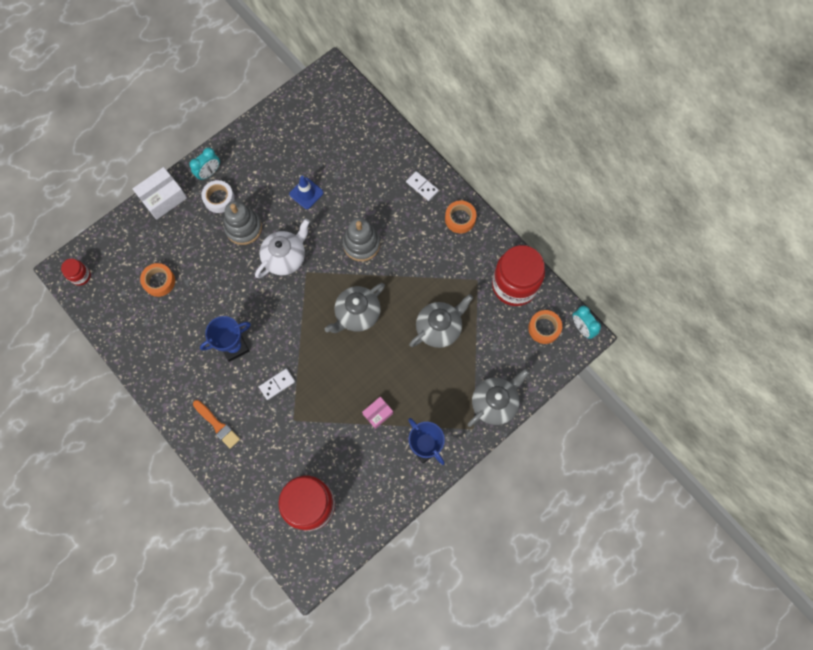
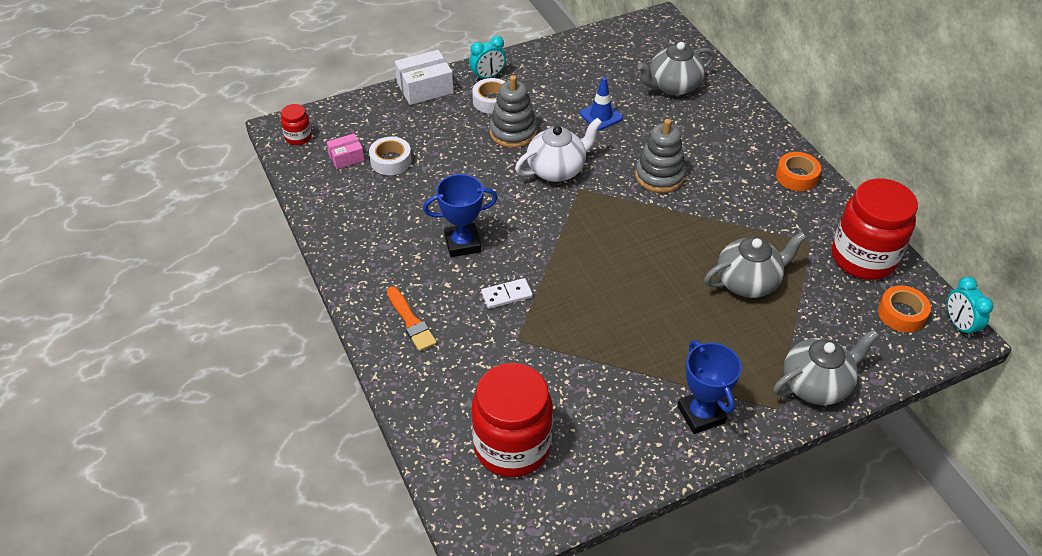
camera: 15 degrees right, 25 degrees down
orange tape [140,263,175,297] -> white tape [369,137,412,175]
grey teapot [325,283,385,333] -> grey teapot moved to [637,42,714,96]
pink box [362,397,393,429] -> pink box moved to [327,133,365,169]
white domino [406,171,439,201] -> none

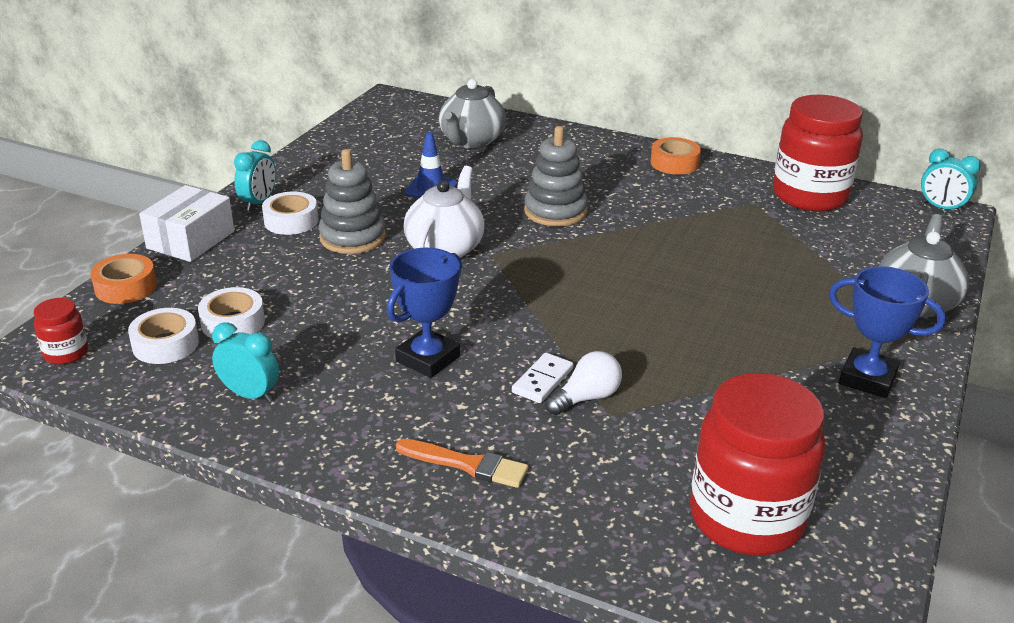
camera: 40 degrees left, 15 degrees down
pink box [327,133,365,169] -> white tape [128,308,199,364]
grey teapot [704,232,807,298] -> none
orange tape [878,285,931,333] -> orange tape moved to [90,254,157,304]
none -> turquoise clock [212,322,279,402]
none -> white light bulb [546,351,622,415]

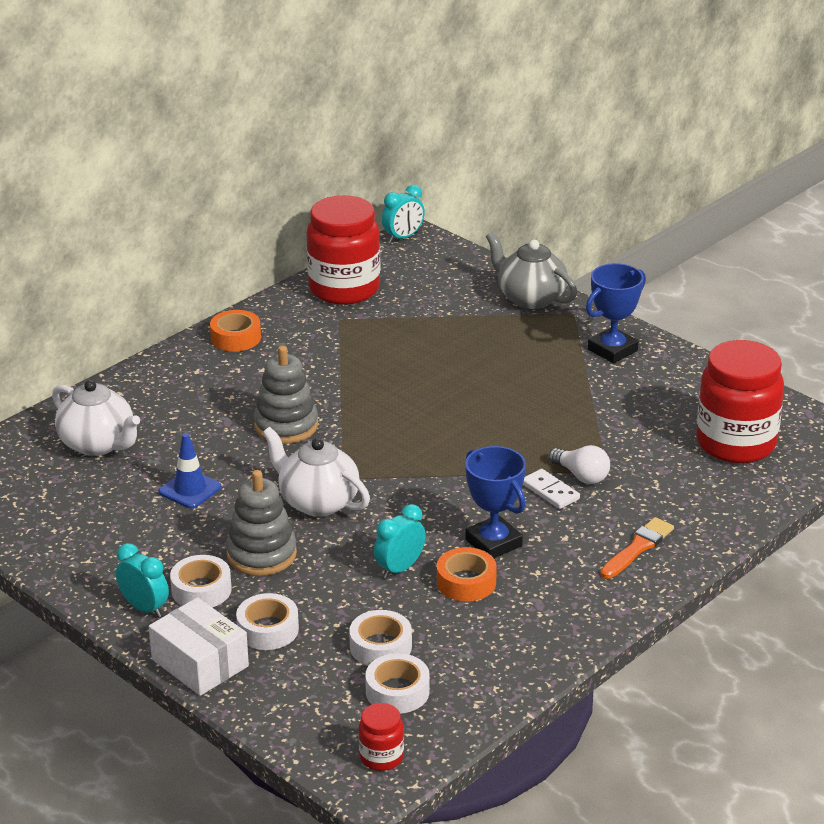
camera: 70 degrees left, 0 degrees up
orange tape [90,254,157,304] -> orange tape moved to [437,547,497,602]
turquoise clock [212,322,279,402] -> turquoise clock moved to [374,504,426,579]
grey teapot [439,79,506,149] -> white teapot [52,380,140,456]
white light bulb [546,351,622,415] -> white light bulb turned 150 degrees clockwise [549,445,610,484]
none -> white tape [236,593,299,650]

